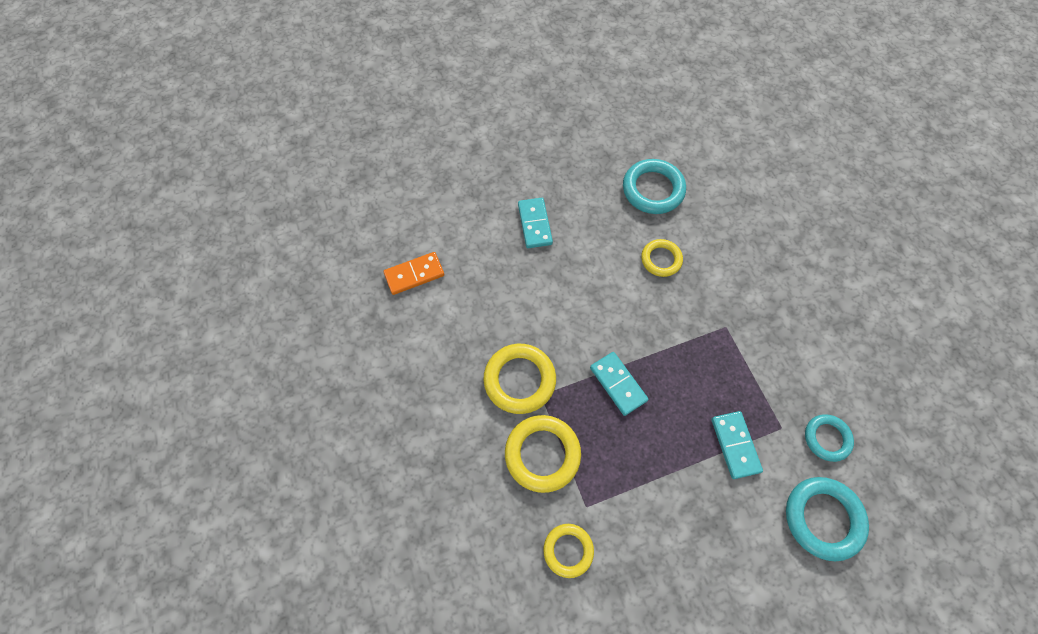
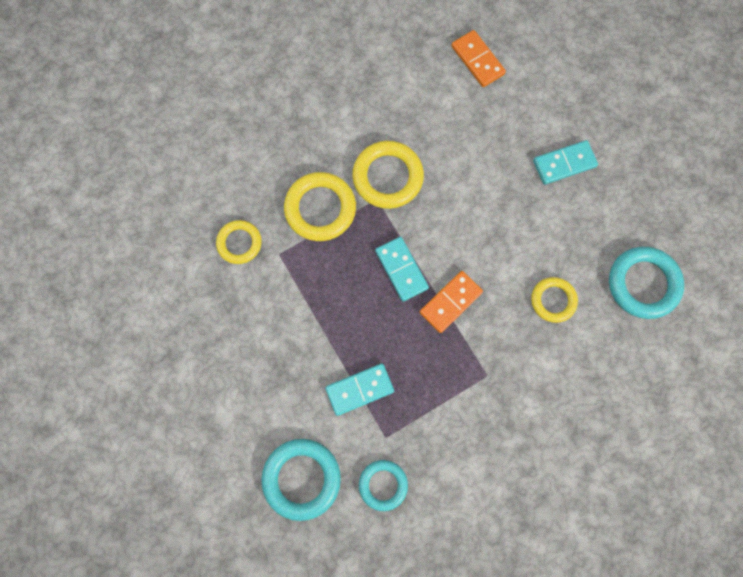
camera: 80 degrees right, 10 degrees up
turquoise domino [590,352,648,416] -> turquoise domino turned 75 degrees counterclockwise [375,237,429,302]
none -> orange domino [420,271,483,333]

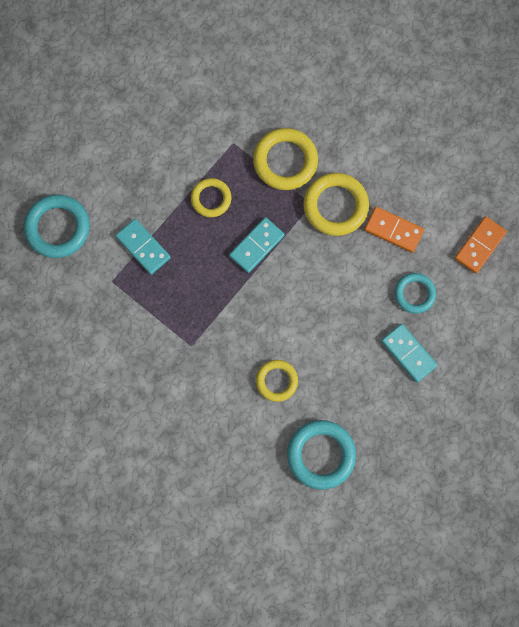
camera: 70 degrees right, 0 degrees up
yellow ring [216,220,262,264] -> yellow ring moved to [191,178,231,217]
turquoise ring [359,460,408,511] -> turquoise ring moved to [395,273,436,314]
orange domino [420,271,483,333] -> orange domino moved to [364,207,424,253]

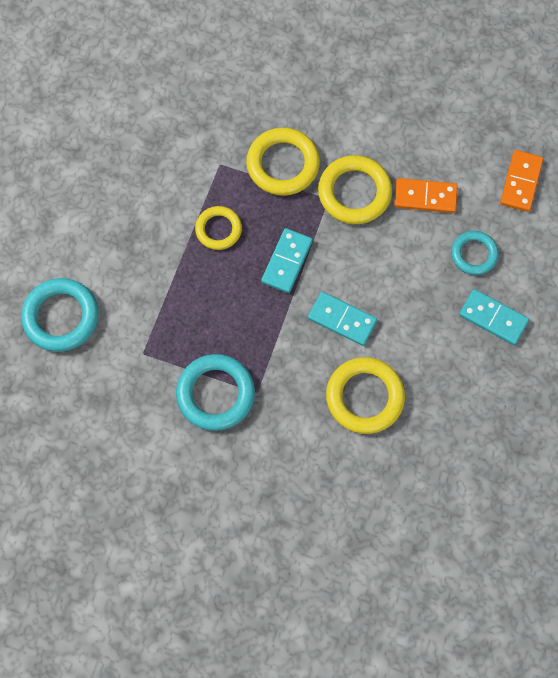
camera: 20 degrees left, 5 degrees down
turquoise domino [116,219,171,275] -> turquoise domino moved to [308,292,377,346]
yellow ring [256,360,298,402] -> yellow ring [326,357,405,434], size x1.60
turquoise ring [287,420,356,489] -> turquoise ring moved to [176,354,255,431]

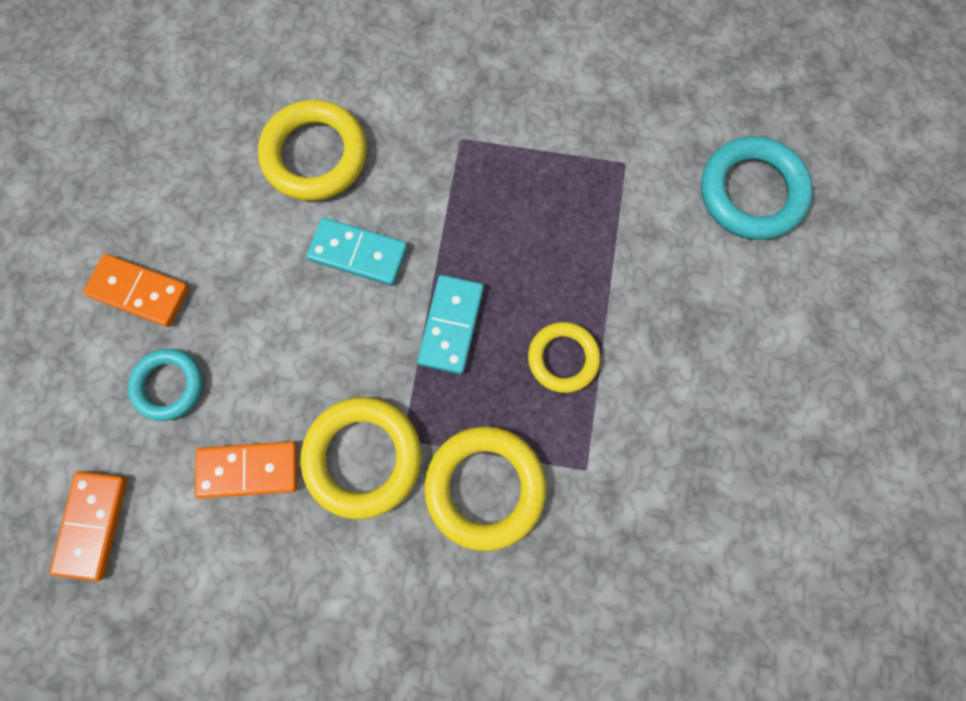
camera: 170 degrees right, 5 degrees up
turquoise ring [176,354,255,431] -> none
turquoise domino [459,289,529,345] -> orange domino [83,254,189,327]

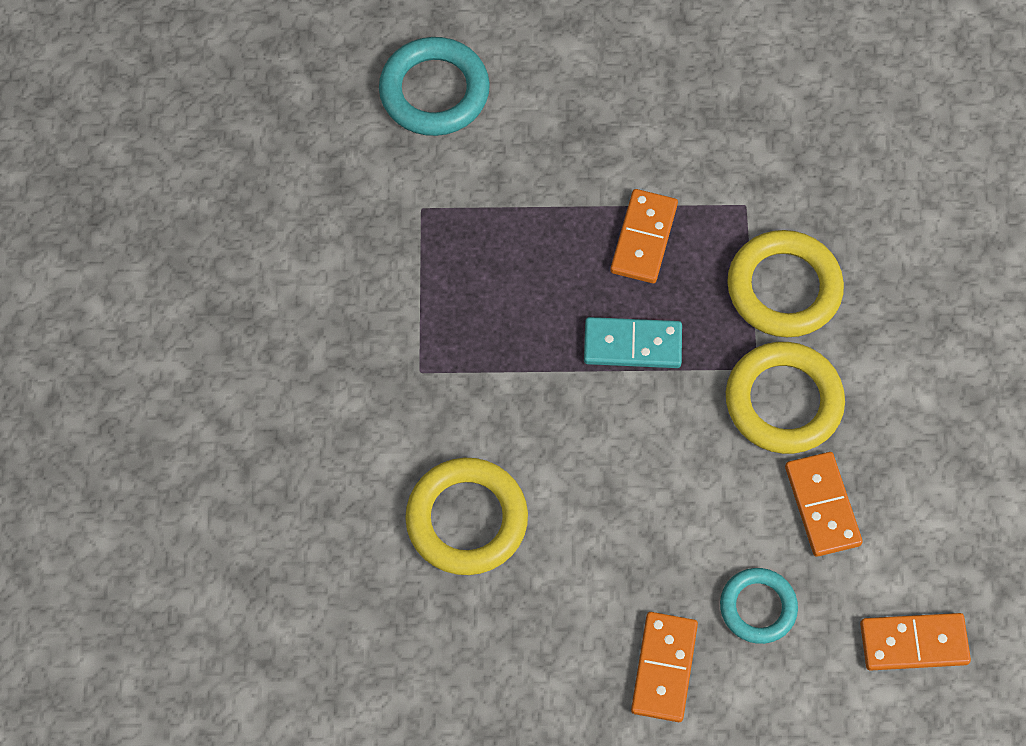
camera: 100 degrees left, 10 degrees down
turquoise domino [306,218,408,286] -> none
yellow ring [528,322,600,393] -> orange domino [610,189,678,283]

